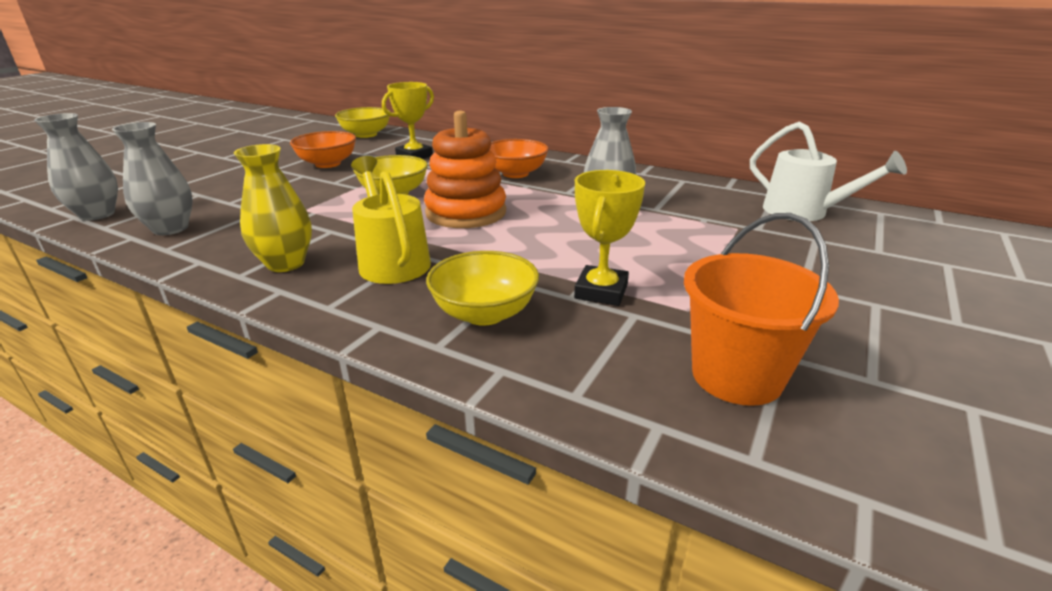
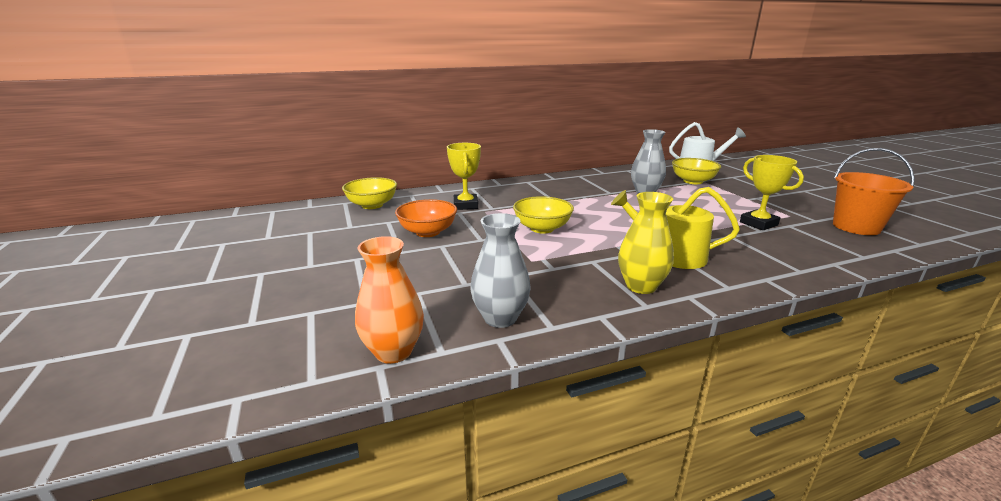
camera: 50 degrees left, 5 degrees down
grey vase [34,113,118,221] -> orange vase [355,236,424,364]
orange stacking toy [424,111,506,228] -> none
yellow bowl [426,251,539,326] -> yellow bowl moved to [672,158,721,184]
orange bowl [490,139,549,178] -> none

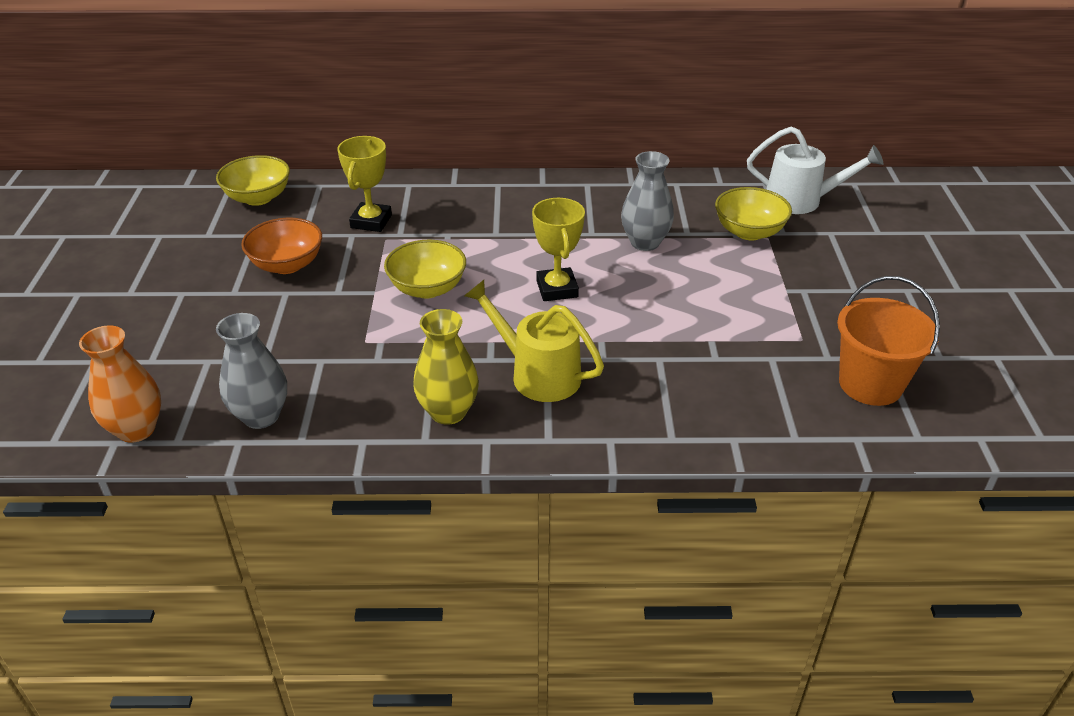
camera: 20 degrees right, 15 degrees up
yellow trophy [740,155,804,230] -> yellow trophy moved to [532,198,585,301]

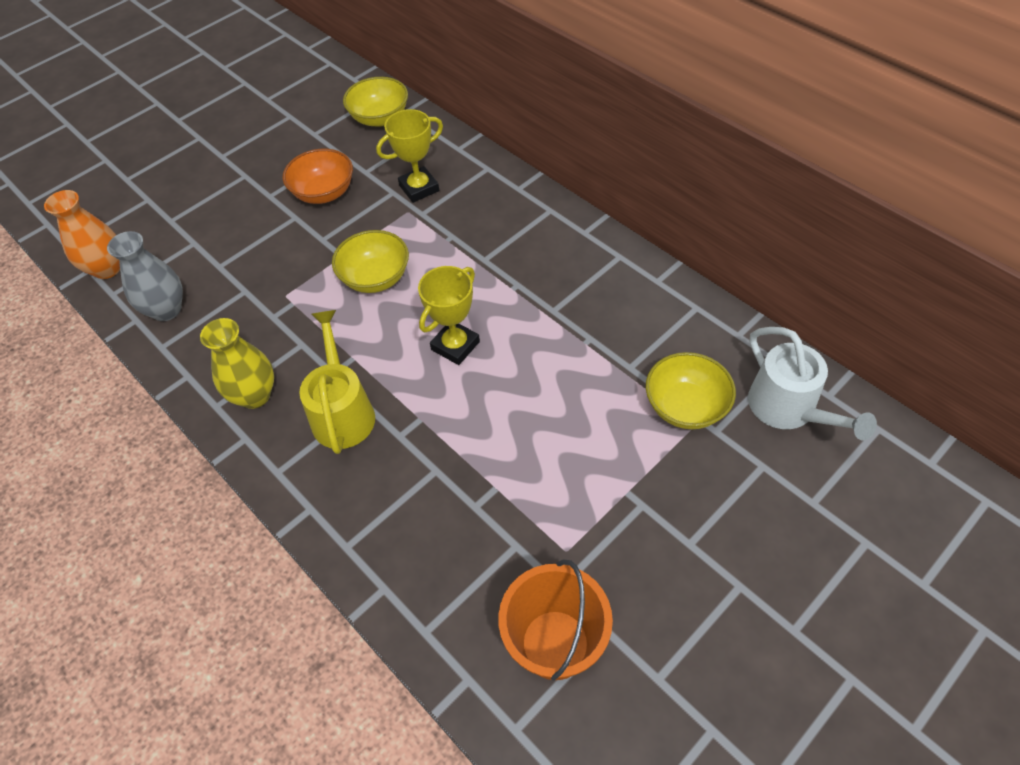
camera: 50 degrees right, 15 degrees up
grey vase [621,151,674,251] -> none

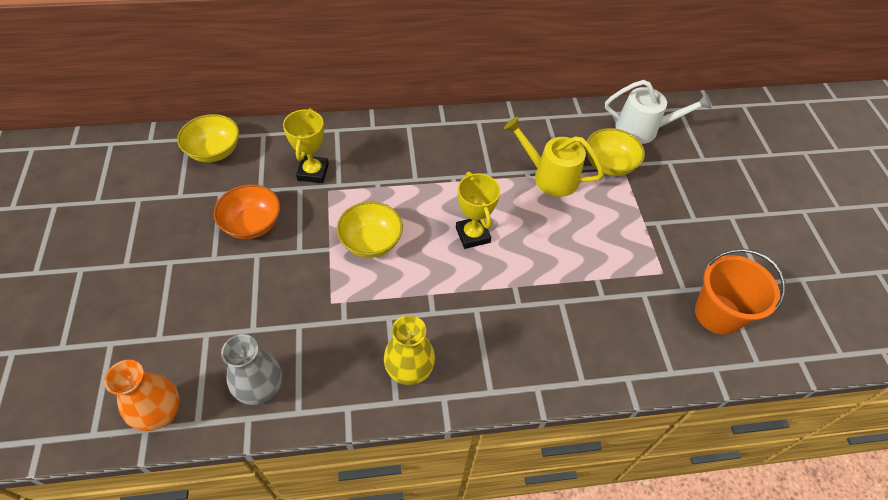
camera: 60 degrees left, 0 degrees up
yellow watering can [299,310,375,454] -> yellow watering can moved to [504,117,604,197]

